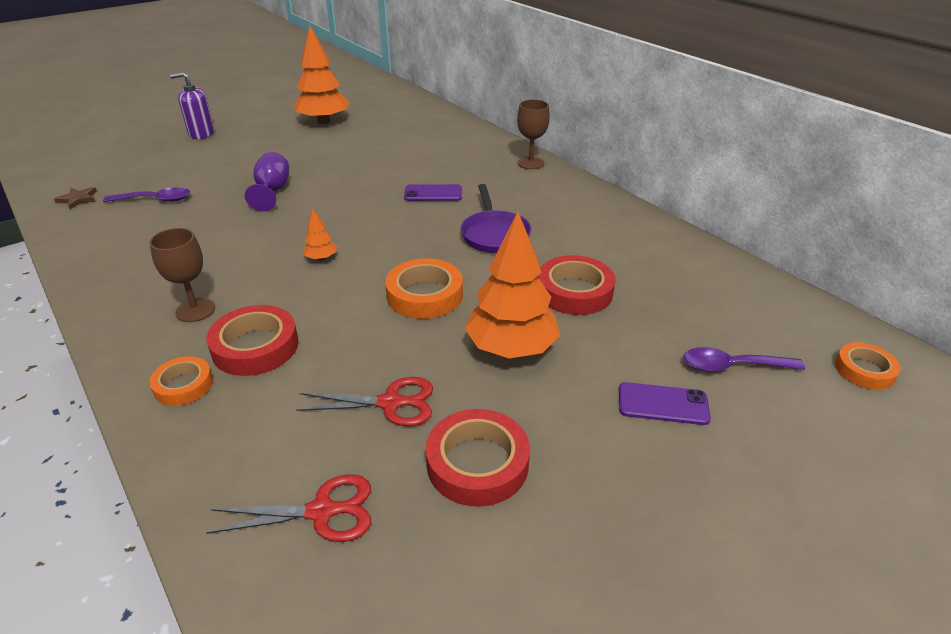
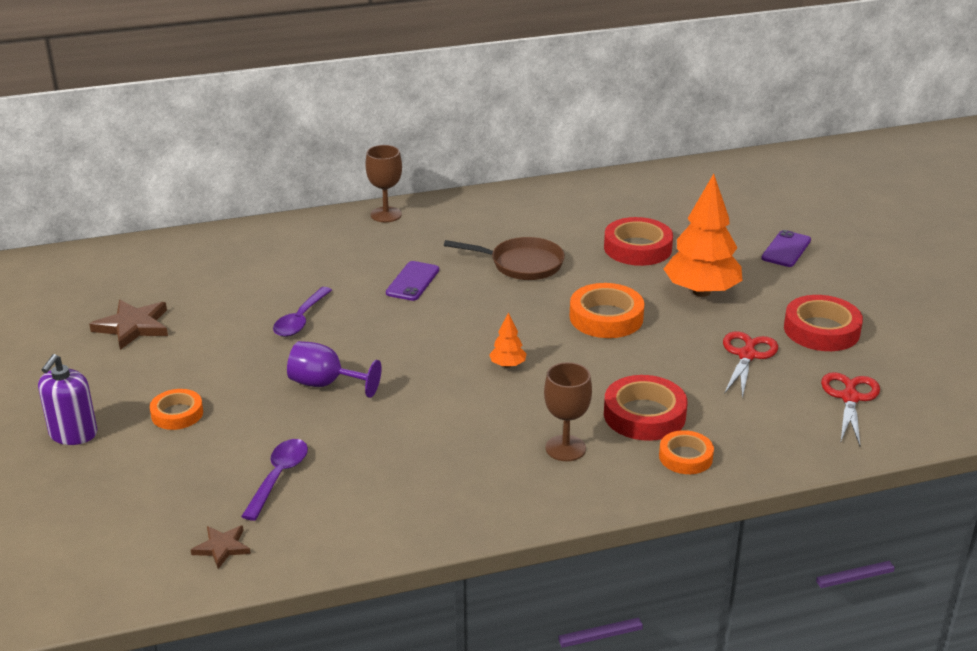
camera: 70 degrees left, 5 degrees down
orange tree [294,26,350,124] -> brown star [89,300,168,350]
purple pan [461,184,531,253] -> brown pan [444,237,565,280]
purple spoon [684,347,805,372] -> purple spoon moved to [273,287,332,337]
orange tape [835,342,901,390] -> orange tape moved to [150,389,203,430]

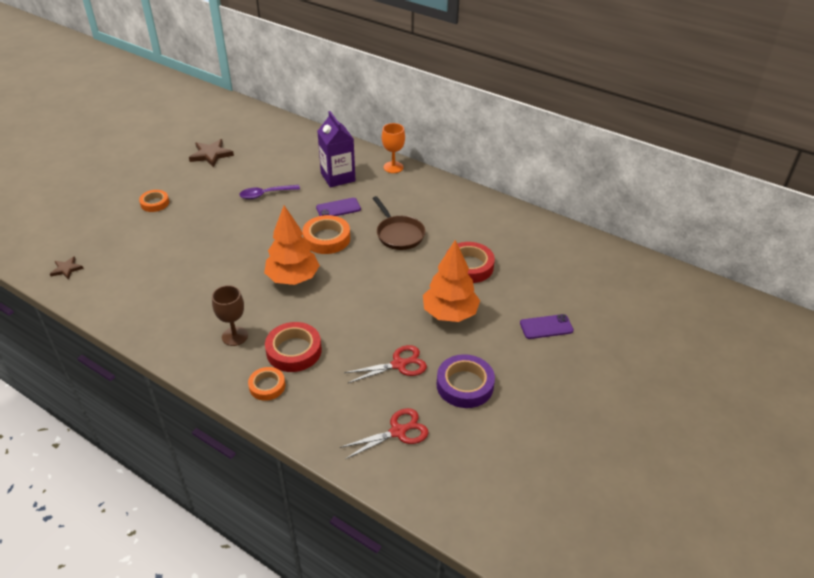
camera: 50 degrees right, 10 degrees up
purple soap dispenser [38,354,97,445] -> none
purple spoon [241,439,308,521] -> none
purple goblet [287,341,381,398] -> none
brown goblet [365,145,402,222] -> orange goblet [382,123,405,173]
orange tree [489,312,526,368] -> orange tree [264,205,320,285], size x2.28
orange tape [569,283,645,338] -> orange tape moved to [302,215,350,254]
red tape [784,295,863,351] -> purple tape [437,354,495,408]
none -> purple carton [317,111,355,187]

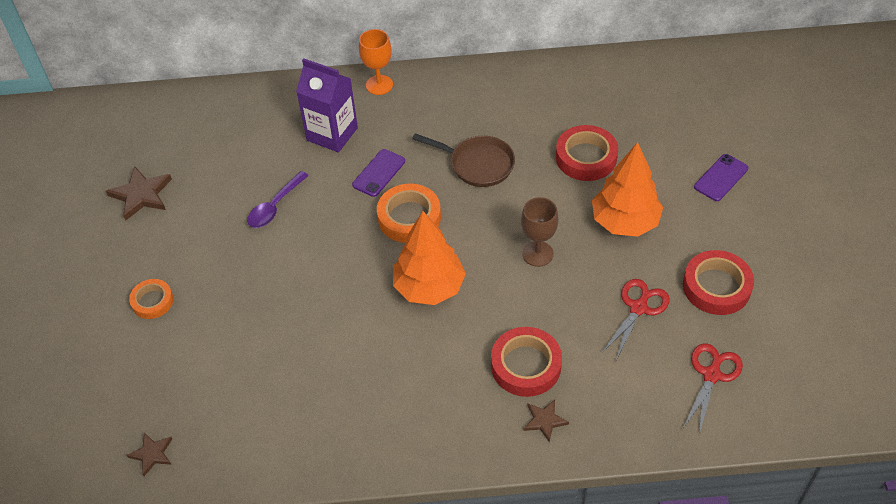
camera: 35 degrees left, 10 degrees up
brown goblet [212,285,248,346] -> brown goblet moved to [521,197,558,267]
orange tape [248,367,285,401] -> brown star [524,400,569,442]
purple tape [437,354,495,408] -> red tape [683,250,754,315]

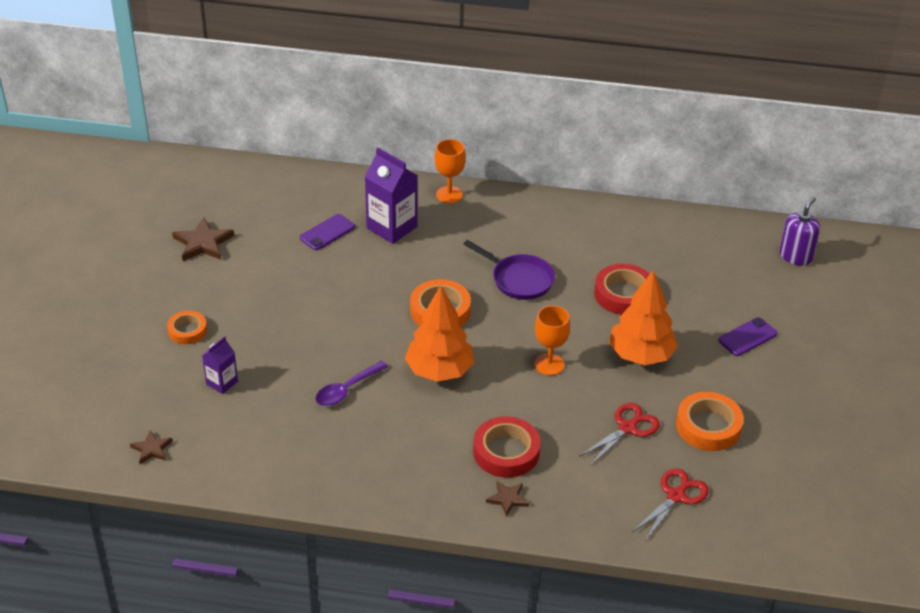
camera: 10 degrees right, 10 degrees down
purple spoon [247,171,309,228] -> purple spoon moved to [316,361,388,406]
purple phone [352,149,405,197] -> purple phone moved to [300,214,355,250]
brown pan [412,133,515,187] -> purple pan [464,240,555,300]
brown goblet [521,197,558,267] -> orange goblet [534,305,570,376]
red tape [683,250,754,315] -> orange tape [676,392,744,451]
none -> purple carton [202,336,238,394]
none -> purple soap dispenser [779,197,820,266]

